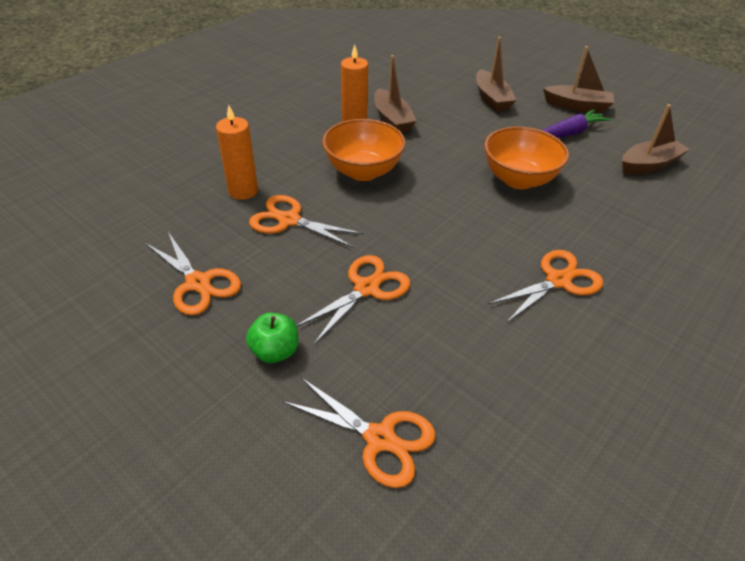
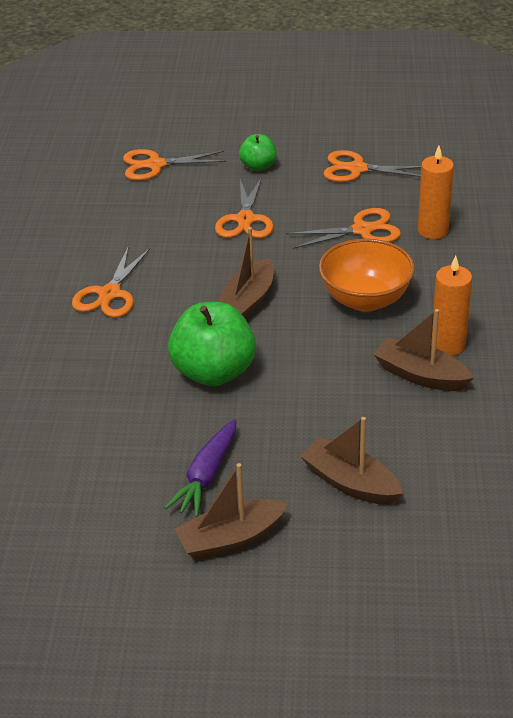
camera: 145 degrees right, 5 degrees down
orange bowl [484,127,569,189] -> green apple [168,302,256,386]
brown boat [622,104,690,174] -> brown boat moved to [218,227,274,318]

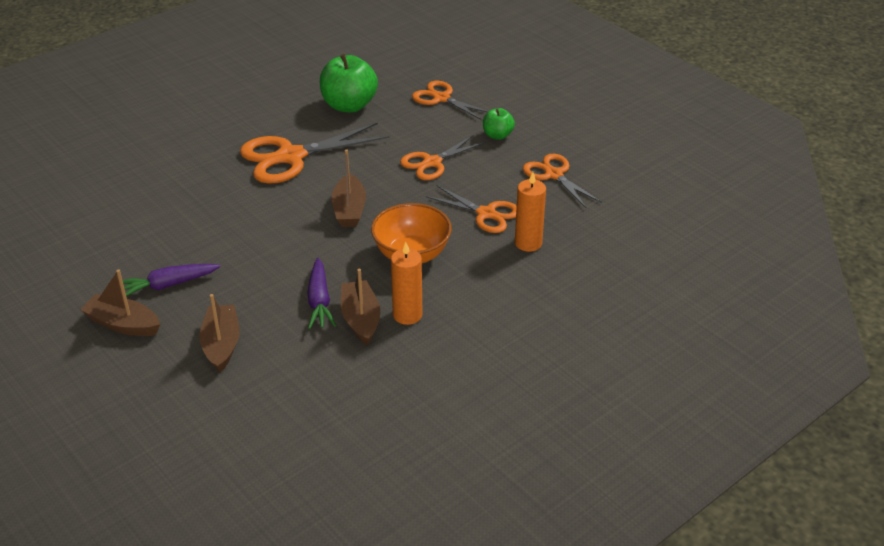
camera: 45 degrees right, 0 degrees up
orange scissors [72,245,151,318] -> orange scissors [240,122,390,184], size x1.63
green apple [168,302,256,386] -> green apple moved to [320,54,378,112]
brown boat [218,227,274,318] -> brown boat turned 75 degrees counterclockwise [332,149,366,227]
none -> purple carrot [307,258,336,329]

